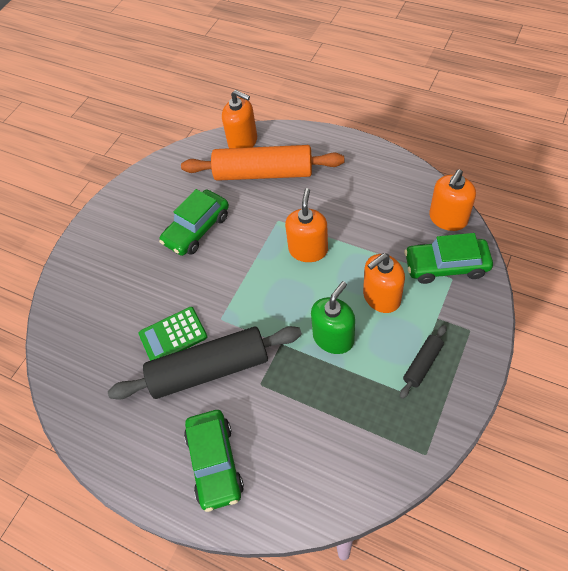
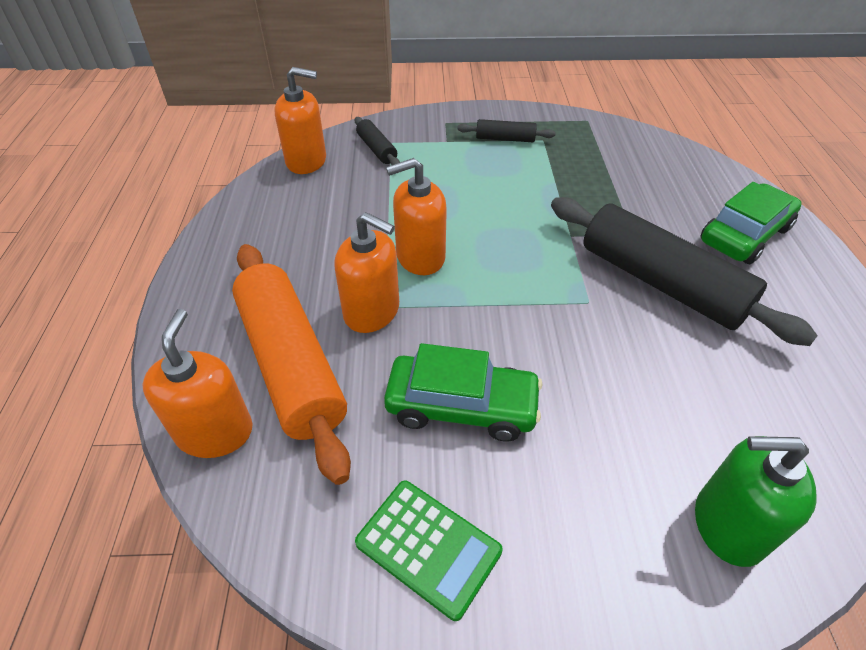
camera: 125 degrees left, 10 degrees down
green calculator [139,307,208,361] -> green calculator moved to [355,481,503,621]
green soap dispenser [311,281,355,354] -> green soap dispenser moved to [695,436,817,567]
orange soap dispenser [363,253,405,313] -> orange soap dispenser moved to [334,212,399,333]
green car [404,233,493,284] -> black rolling pin [355,117,400,165]

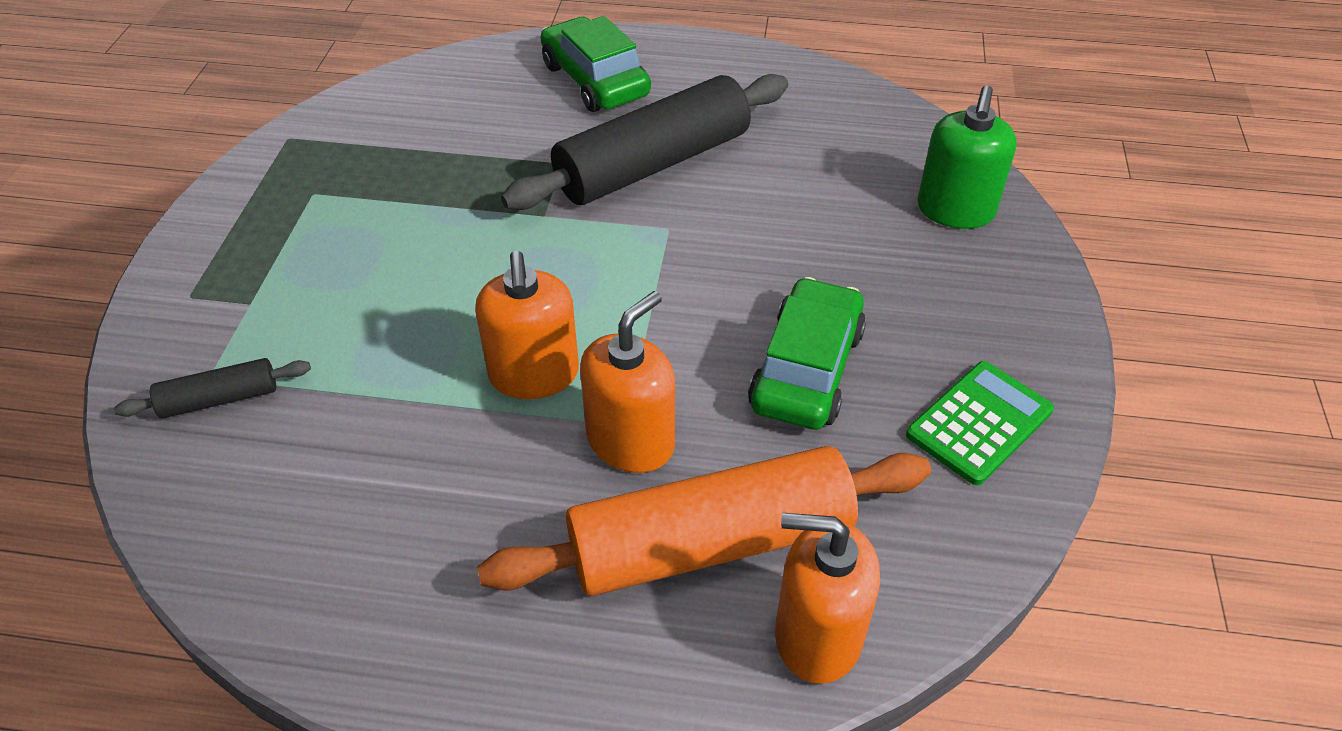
camera: 80 degrees left, 0 degrees up
orange soap dispenser [274,67,326,174] -> none
black rolling pin [457,119,556,142] -> none

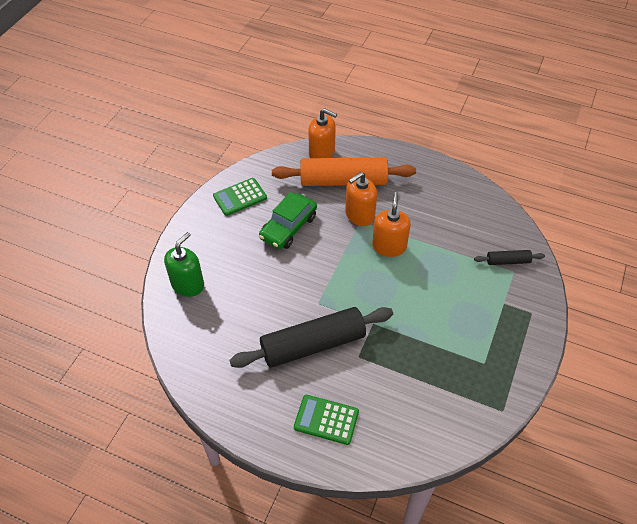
camera: 165 degrees left, 5 degrees up
green car [541,16,651,112] -> green calculator [294,395,359,445]

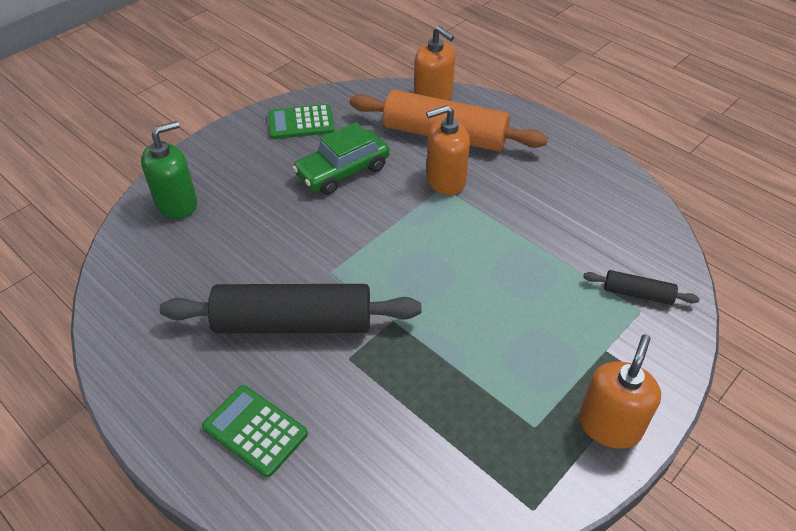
camera: 20 degrees right, 5 degrees down
orange soap dispenser [372,192,411,257] -> orange soap dispenser moved to [579,334,661,449]

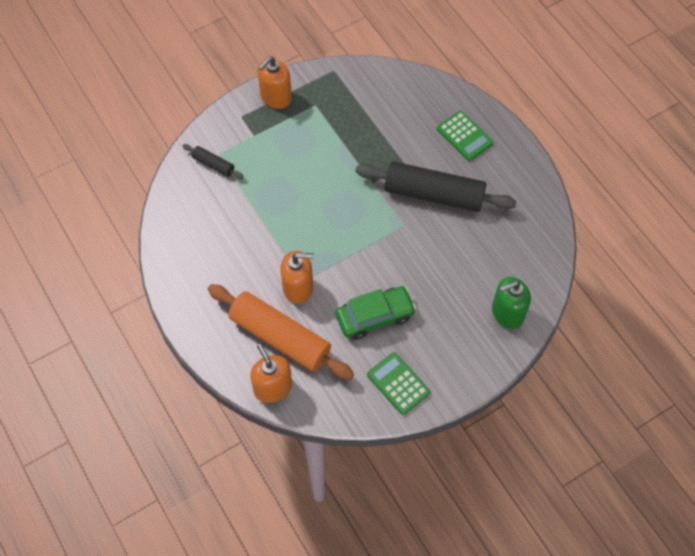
camera: 165 degrees left, 15 degrees up
green calculator [268,104,335,139] -> green calculator turned 135 degrees counterclockwise [367,352,430,415]

